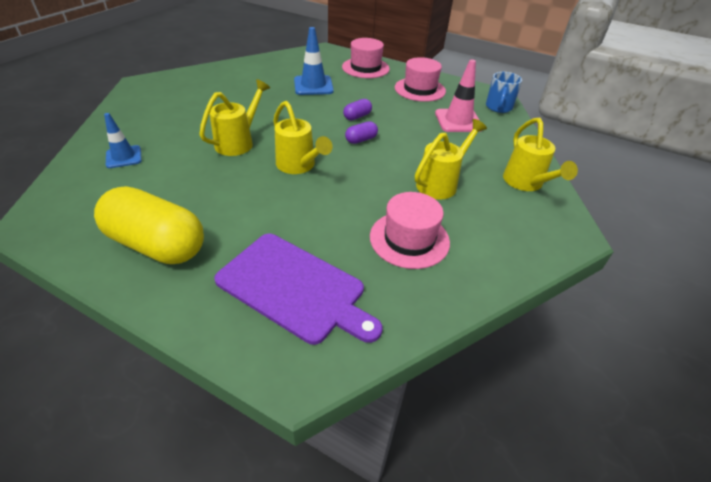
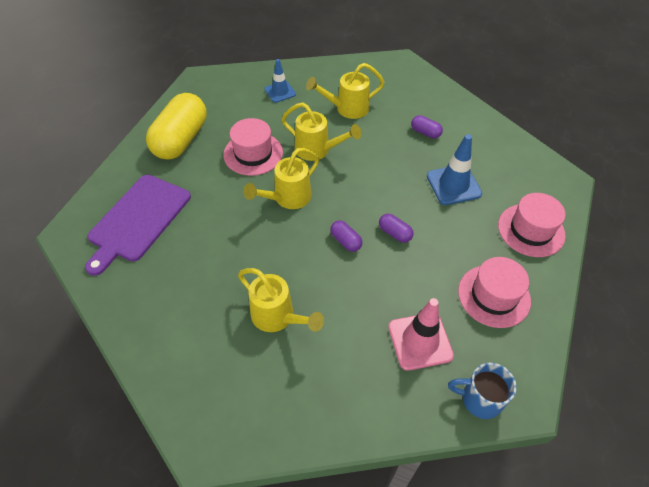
camera: 85 degrees right, 10 degrees up
pink hat [370,192,450,269] -> pink hat moved to [223,118,283,176]
yellow watering can [503,118,578,191] -> yellow watering can moved to [306,63,385,119]
none -> purple capsule [411,115,443,139]

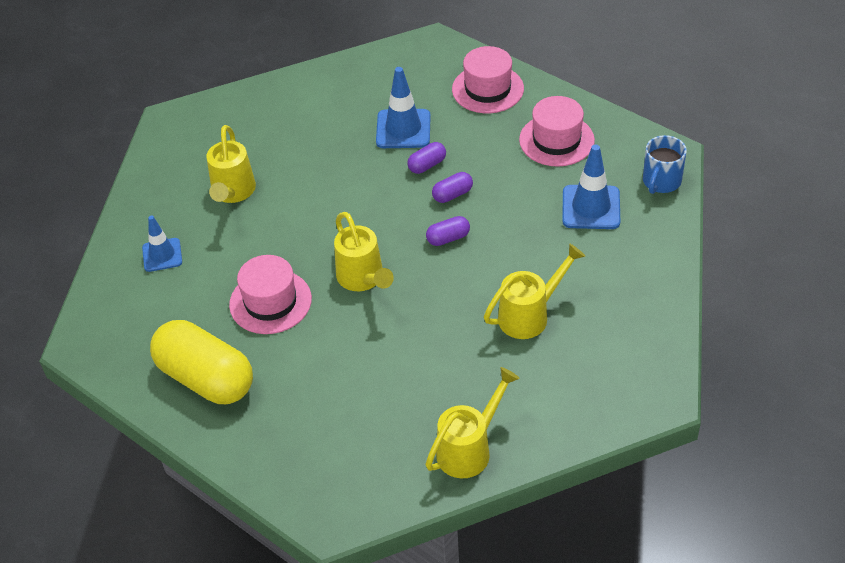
camera: 70 degrees left, 5 degrees down
purple cutting board [85,175,191,276] -> none
yellow watering can [281,103,361,161] -> yellow watering can moved to [425,367,520,478]
pink traffic cone [388,298,454,371] -> blue traffic cone [562,144,620,229]
purple capsule [411,115,443,139] -> purple capsule moved to [407,142,446,174]

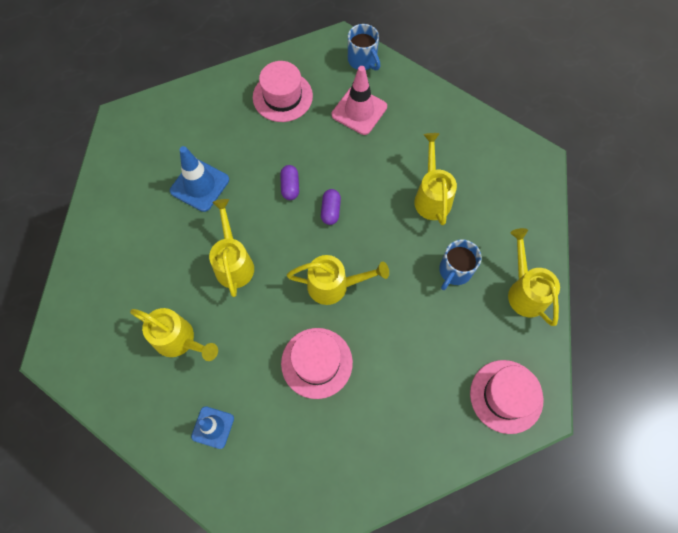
camera: 65 degrees left, 20 degrees up
yellow capsule [150,320,253,404] -> none
purple capsule [407,142,446,174] -> none
pink hat [452,46,524,113] -> pink hat moved to [470,360,543,434]
blue traffic cone [562,144,620,229] -> pink traffic cone [332,66,387,135]
none -> yellow watering can [209,199,254,297]
none -> blue mug [439,240,482,290]

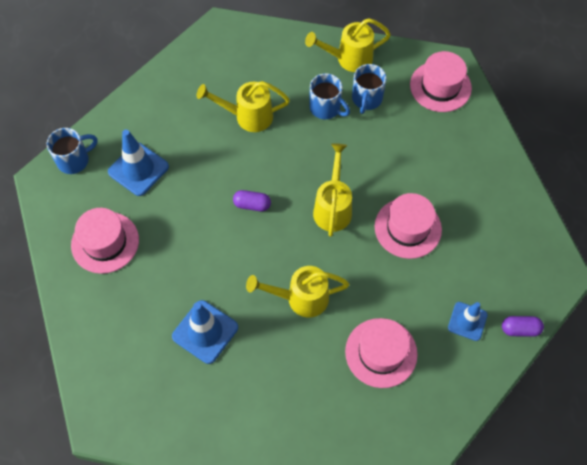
camera: 85 degrees left, 5 degrees down
yellow watering can [130,308,218,361] -> pink hat [345,318,418,388]
purple capsule [280,165,299,200] -> purple capsule moved to [502,316,544,337]
pink traffic cone [332,66,387,135] -> blue traffic cone [108,129,169,196]
none -> blue mug [352,64,387,114]

